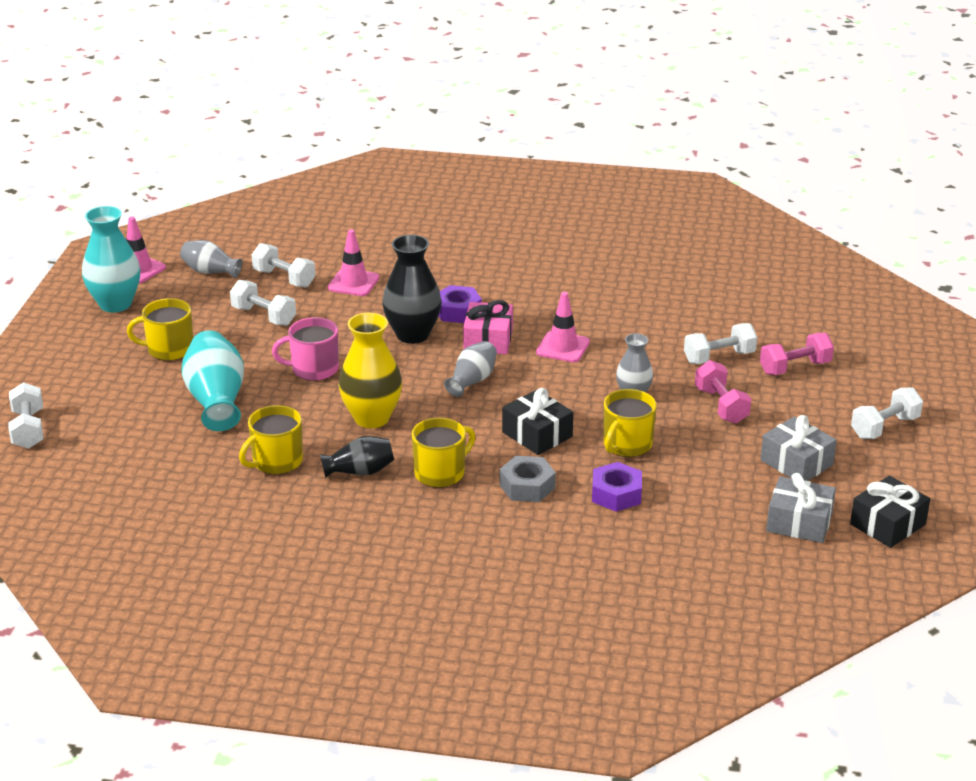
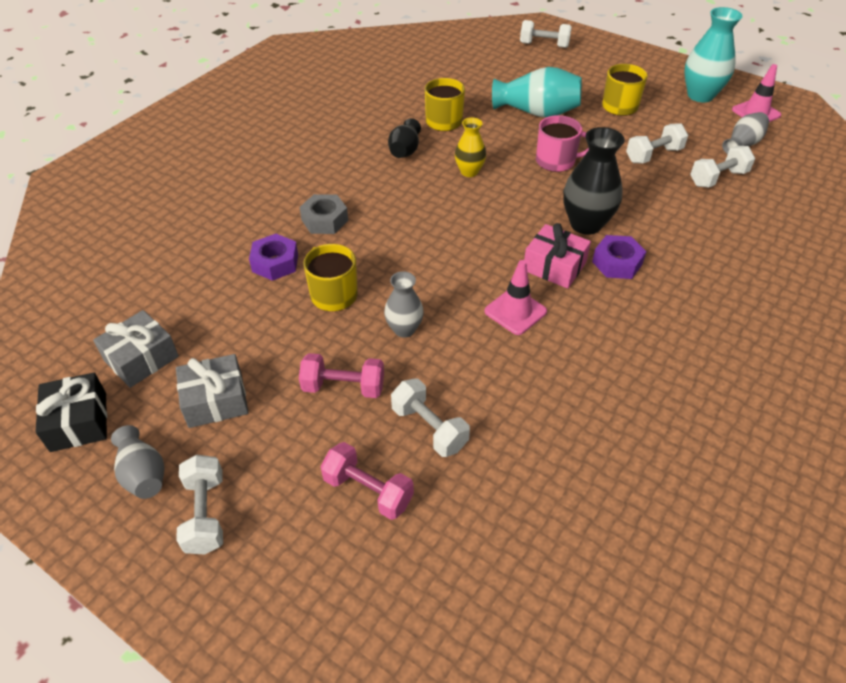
camera: 115 degrees right, 15 degrees up
pink mug [272,317,339,381] -> pink mug turned 75 degrees clockwise [536,115,589,172]
pink traffic cone [328,229,379,296] -> none
yellow vase [339,313,402,428] -> yellow vase [455,117,486,177], size x0.60
yellow mug [412,418,475,488] -> none
grey vase [444,341,497,397] -> grey vase moved to [111,425,164,499]
black gift [502,388,573,455] -> none
white dumbbell [684,323,757,364] -> white dumbbell turned 45 degrees counterclockwise [391,378,470,457]
pink dumbbell [760,333,834,375] -> pink dumbbell turned 60 degrees counterclockwise [320,442,414,520]

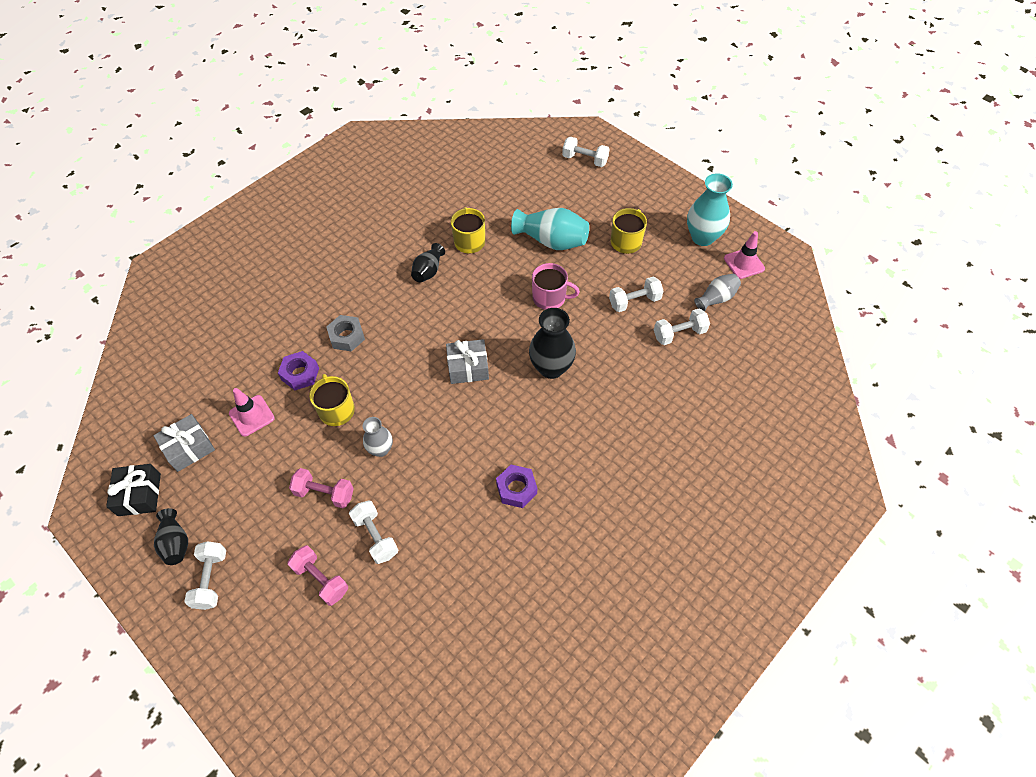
camera: 10 degrees right, 10 degrees up
grey vase [111,425,164,499] -> black vase [154,508,188,565]
grey gift [176,354,249,428] -> grey gift moved to [446,339,489,384]
yellow vase [455,117,486,177] -> none
pink traffic cone [484,260,547,335] -> pink traffic cone moved to [229,388,275,437]
pink gift [524,223,591,289] -> none
purple nut [592,235,646,279] -> purple nut moved to [496,465,537,508]

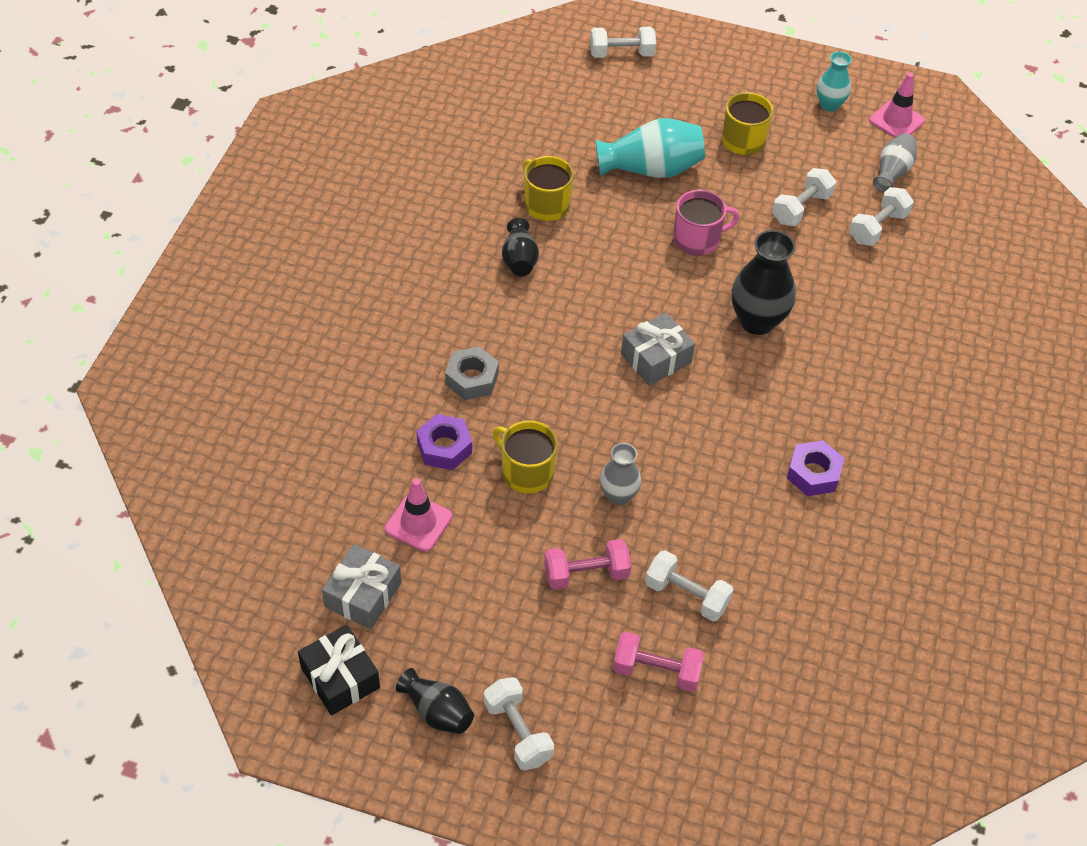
camera: 30 degrees left, 5 degrees down
turquoise vase [687,173,733,246] -> turquoise vase [817,51,852,112], size x0.60

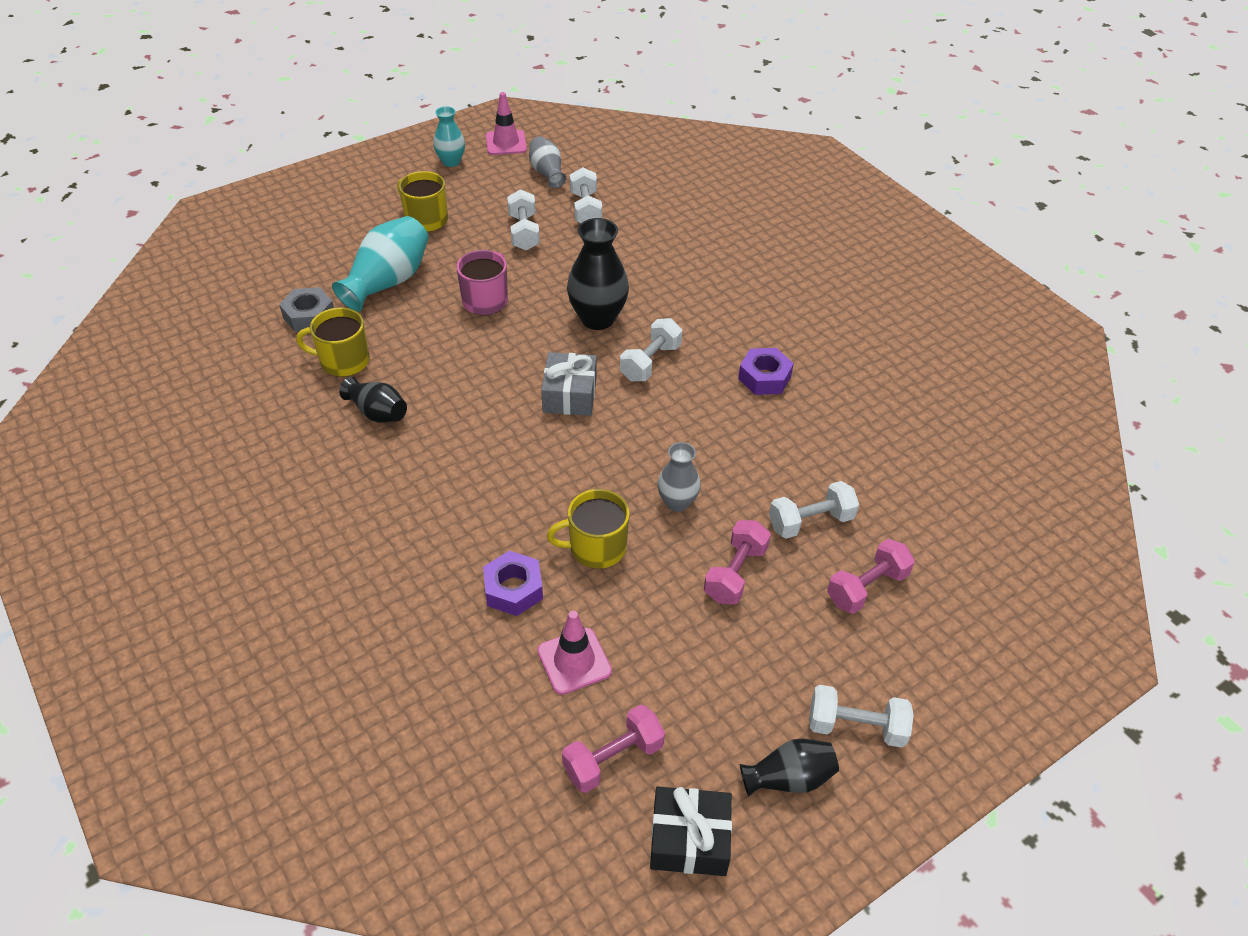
camera: 50 degrees left, 5 degrees down
grey gift [322,544,401,629] -> pink dumbbell [562,704,665,793]
grey nut [445,346,499,400] -> grey nut moved to [279,287,334,332]
white dumbbell [590,27,656,58] -> white dumbbell moved to [620,318,682,381]

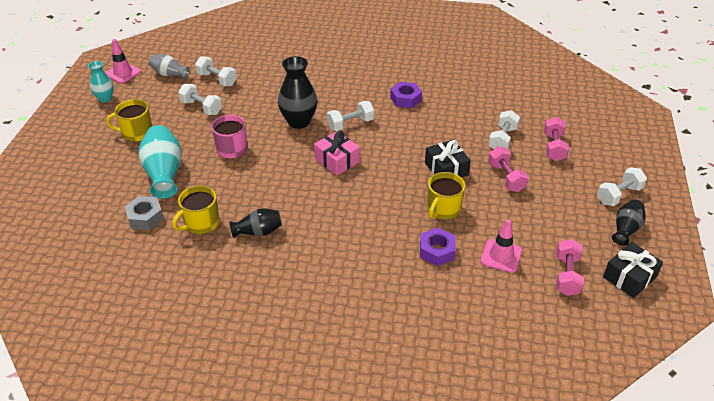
camera: 45 degrees left, 5 degrees down
grey gift [541,352,597,416] -> pink gift [314,131,360,176]
white dumbbell [620,318,682,381] -> white dumbbell turned 75 degrees clockwise [327,101,374,131]
grey vase [658,442,701,512] -> black gift [425,140,471,178]

